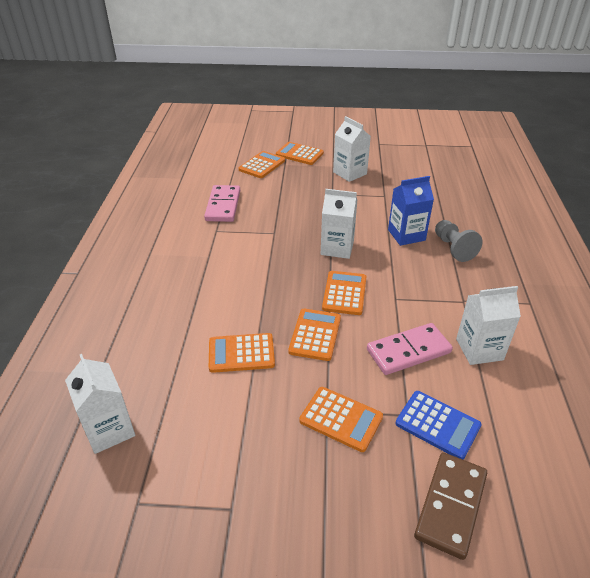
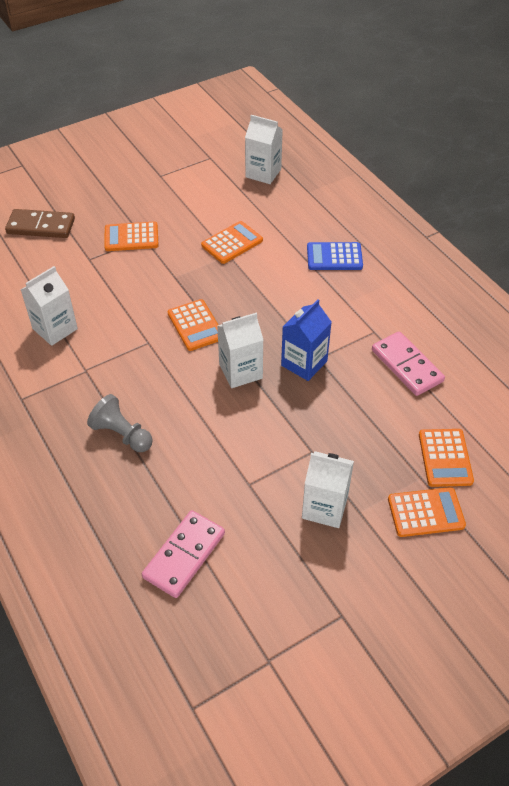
camera: 145 degrees right, 10 degrees up
orange calculator [288,309,341,361] -> none
pink domino [367,323,453,375] -> pink domino moved to [142,510,225,598]
blue carton [388,176,434,246] -> blue carton moved to [281,299,332,381]
blue calculator [396,391,482,460] -> blue calculator moved to [307,242,363,270]
brown domino [414,452,487,560] -> brown domino turned 75 degrees counterclockwise [5,209,75,238]

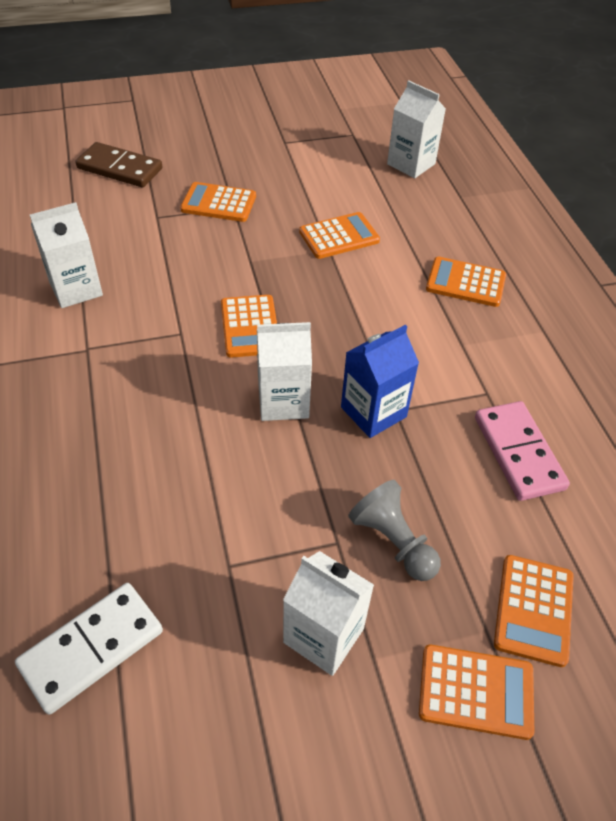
camera: 15 degrees right, 0 degrees up
grey pawn [87,394,153,452] -> grey pawn moved to [348,480,441,581]
pink domino [142,510,225,598] -> white domino [15,583,163,715]
blue calculator [307,242,363,270] -> orange calculator [426,257,506,307]

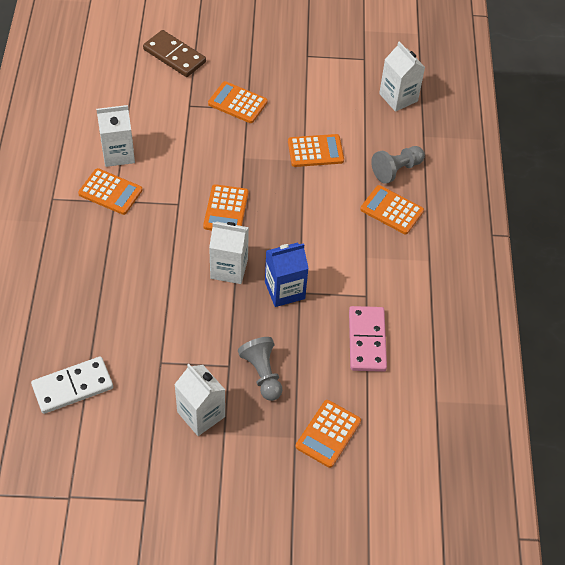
camera: 15 degrees right, 5 degrees up
orange calculator [419,644,534,740] -> orange calculator moved to [78,168,143,215]
none -> grey pawn [371,146,425,184]

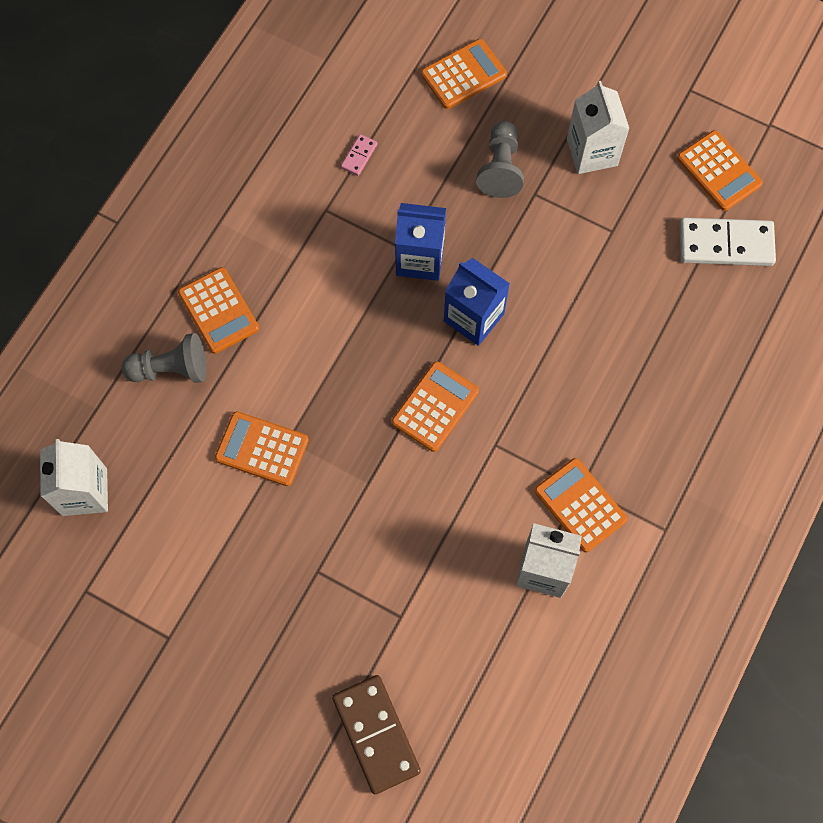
camera: 150 degrees left, 15 degrees up
orange calculator [208,81,268,123] -> orange calculator moved to [677,130,763,211]
white carton [209,222,249,284] -> blue carton [444,258,510,346]
pink domino [349,306,387,372] -> pink domino [341,134,378,176], size x0.46

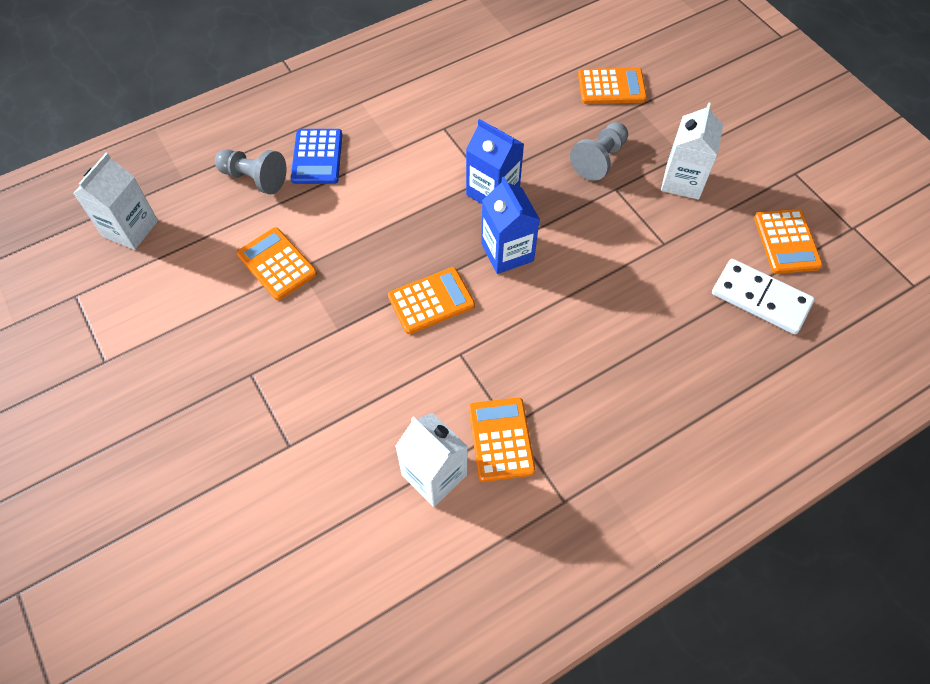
camera: 30 degrees right, 10 degrees down
orange calculator [178,267,259,354] -> blue calculator [291,129,342,184]
brown domino [332,675,421,794] -> none
pink domino [341,134,378,176] -> none

